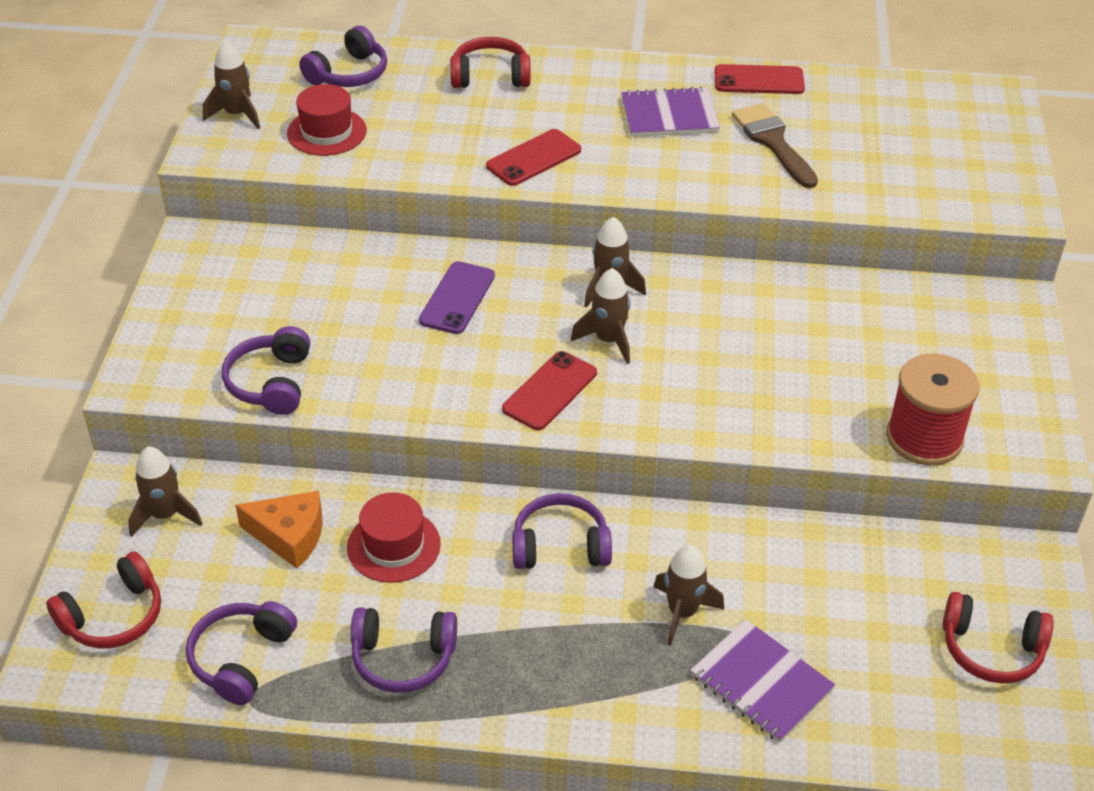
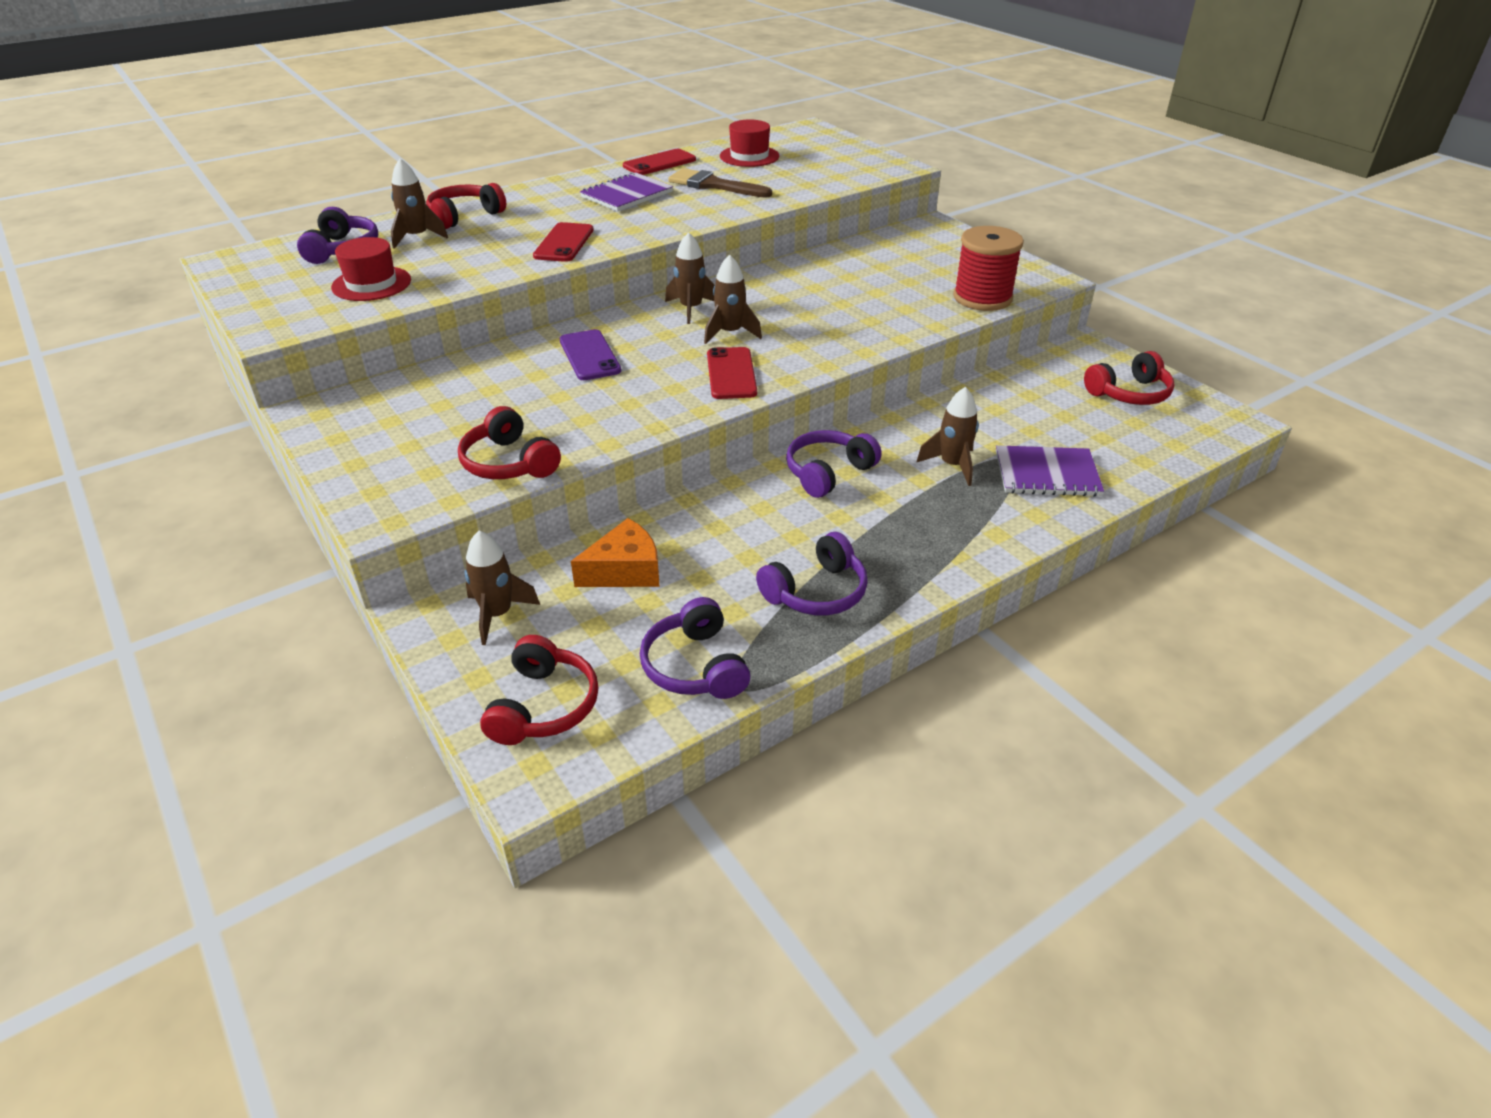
camera: 40 degrees left, 5 degrees down
brown rocket [203,40,260,129] -> brown rocket moved to [391,158,448,249]
purple headphones [222,326,310,415] -> red headphones [458,406,561,479]
red hat [347,492,441,583] -> red hat moved to [720,119,780,167]

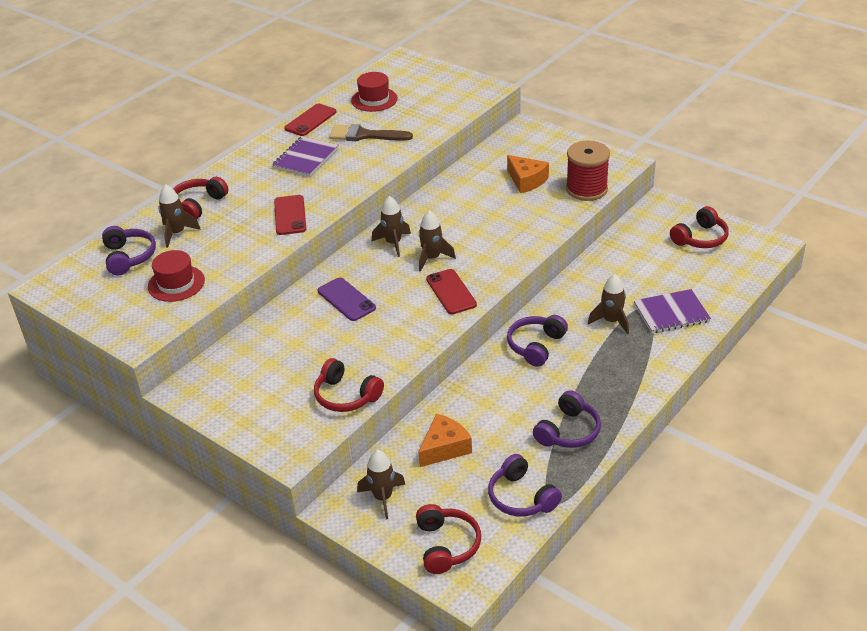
camera: 15 degrees left, 0 degrees up
none -> orange cheese [507,155,549,193]

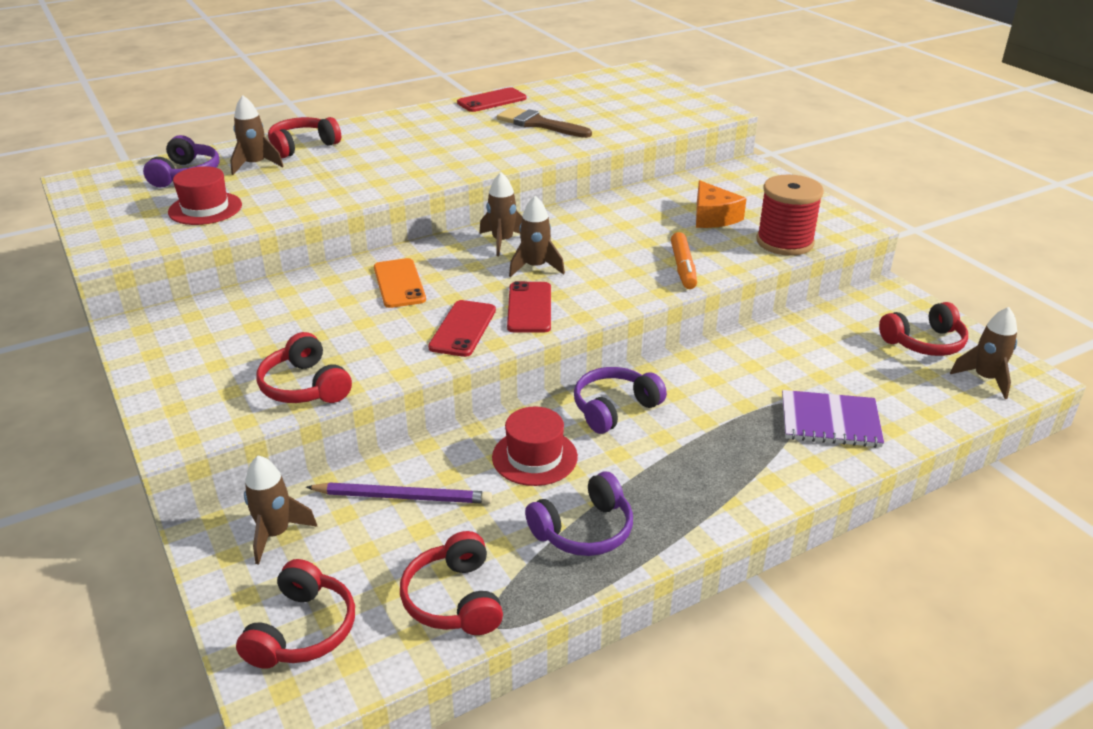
camera: 20 degrees right, 5 degrees down
purple notebook [272,136,339,177] -> none
red phone [274,195,306,235] -> red phone moved to [428,300,496,357]
purple phone [318,277,376,321] -> orange phone [374,258,426,308]
red hat [351,72,398,112] -> red hat moved to [492,407,578,486]
orange cheese [418,414,472,467] -> purple pencil [306,483,492,504]
purple headphones [488,454,562,517] -> red headphones [400,531,503,635]
brown rocket [588,274,629,334] -> brown rocket moved to [950,307,1017,399]
none -> orange marker [671,232,697,289]

